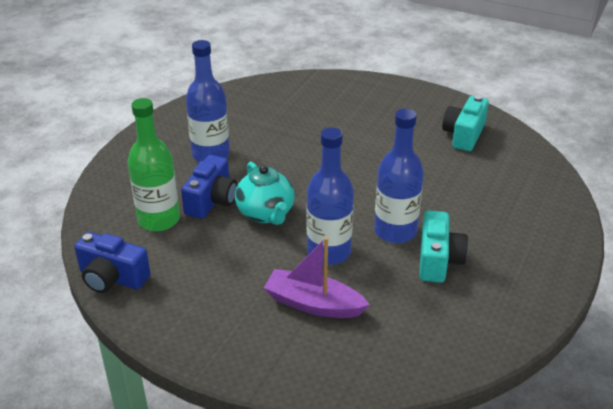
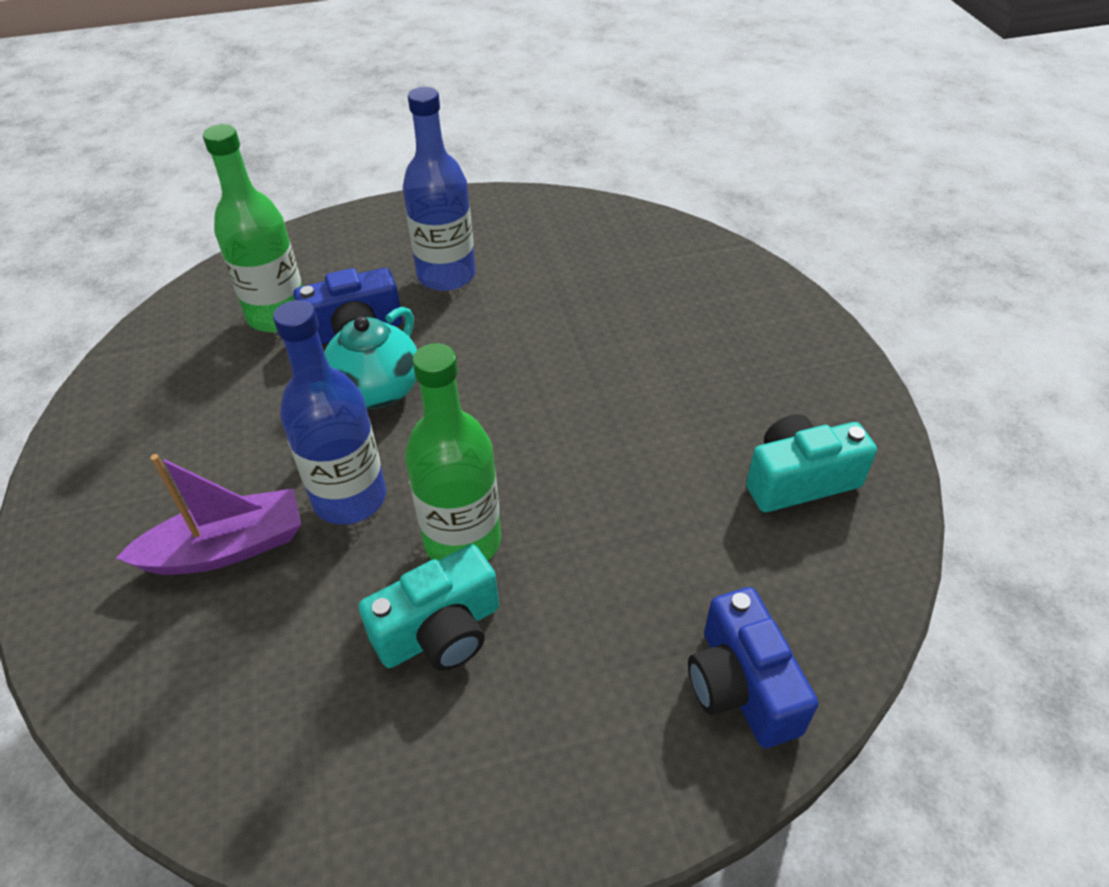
camera: 50 degrees right, 10 degrees up
blue camera [75,232,150,293] -> blue camera moved to [688,587,818,748]
purple boat [264,237,370,318] -> purple boat turned 90 degrees clockwise [116,454,302,575]
blue bottle [374,109,424,243] -> green bottle [405,343,501,561]

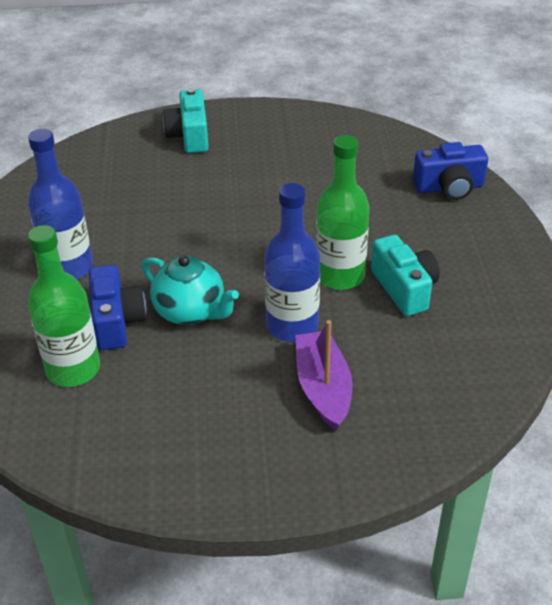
camera: 80 degrees left, 5 degrees down
turquoise camera [746,414,877,512] -> turquoise camera moved to [163,88,208,153]

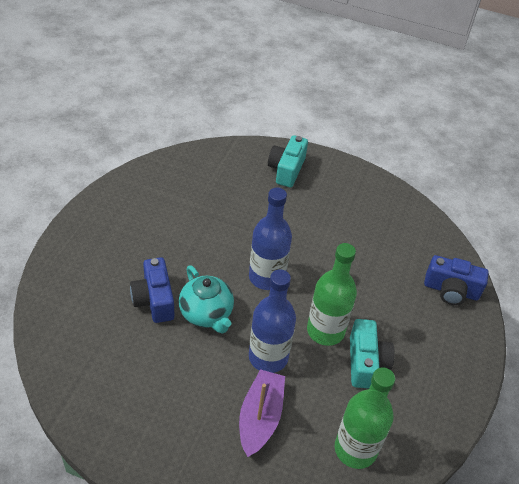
camera: 20 degrees right, 5 degrees up
blue bottle [28,129,93,279] -> blue bottle moved to [249,188,292,290]
green bottle [28,225,100,387] -> green bottle moved to [335,367,395,469]
blue camera [89,265,147,350] -> blue camera turned 150 degrees clockwise [130,257,174,323]

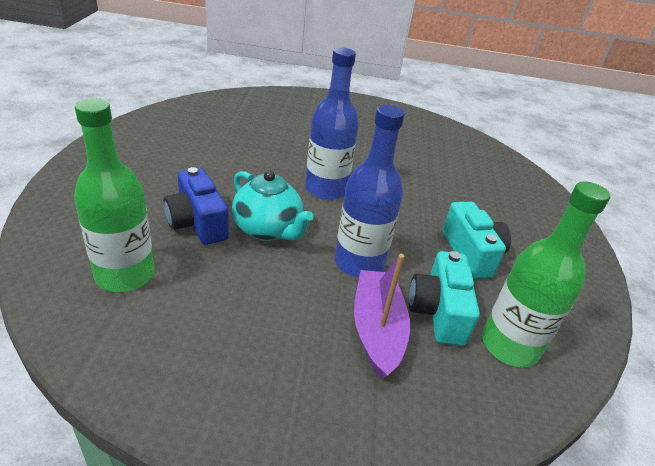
camera: 15 degrees left, 10 degrees down
turquoise camera [268,135,308,188] -> turquoise camera moved to [409,251,480,346]
green bottle [307,243,357,346] -> green bottle moved to [74,98,155,292]
blue camera [424,255,489,305] -> none

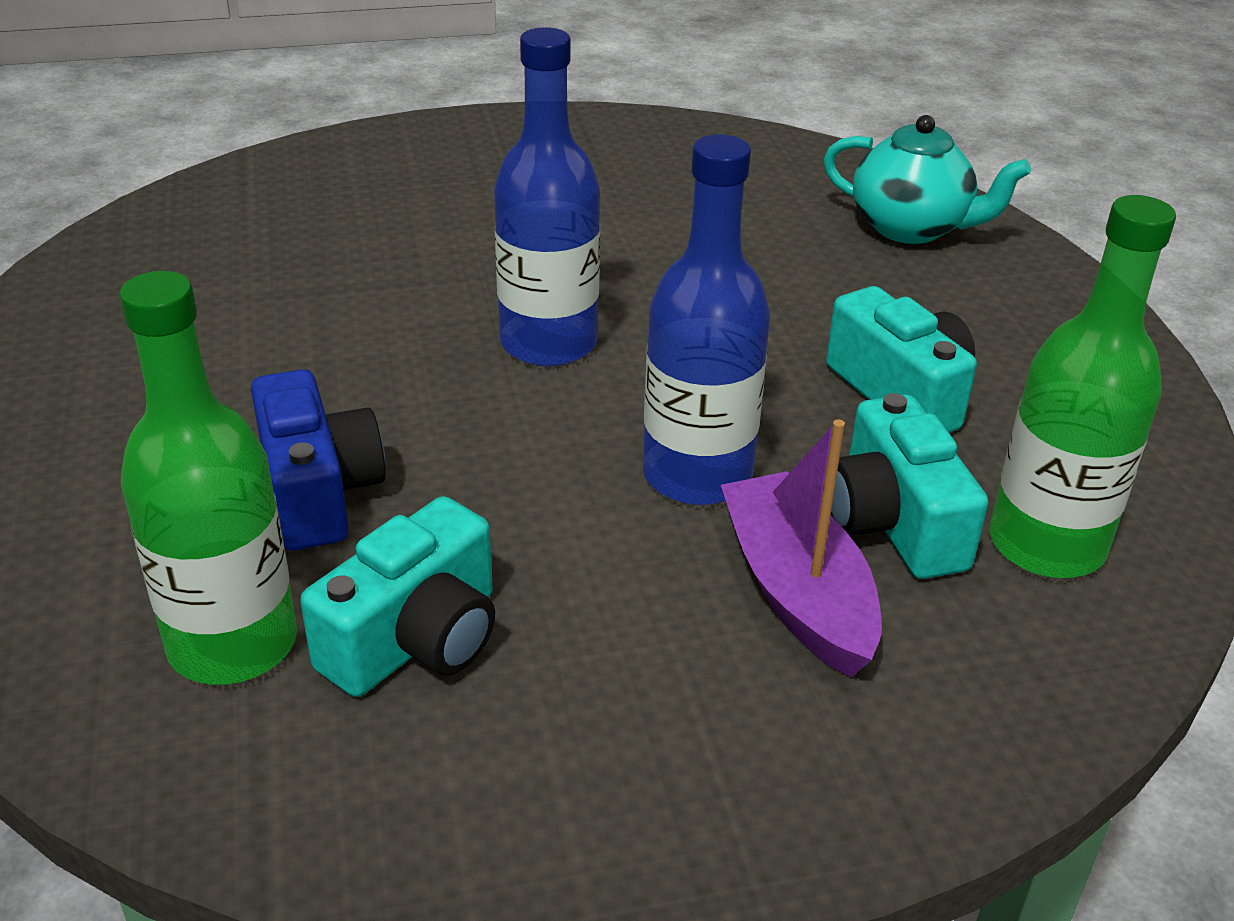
camera: 15 degrees left, 0 degrees up
blue camera [164,167,229,245] -> blue camera turned 150 degrees counterclockwise [251,369,386,550]
turquoise teapot [232,170,313,241] -> turquoise teapot moved to [823,115,1031,244]
none -> turquoise camera [300,496,495,697]

